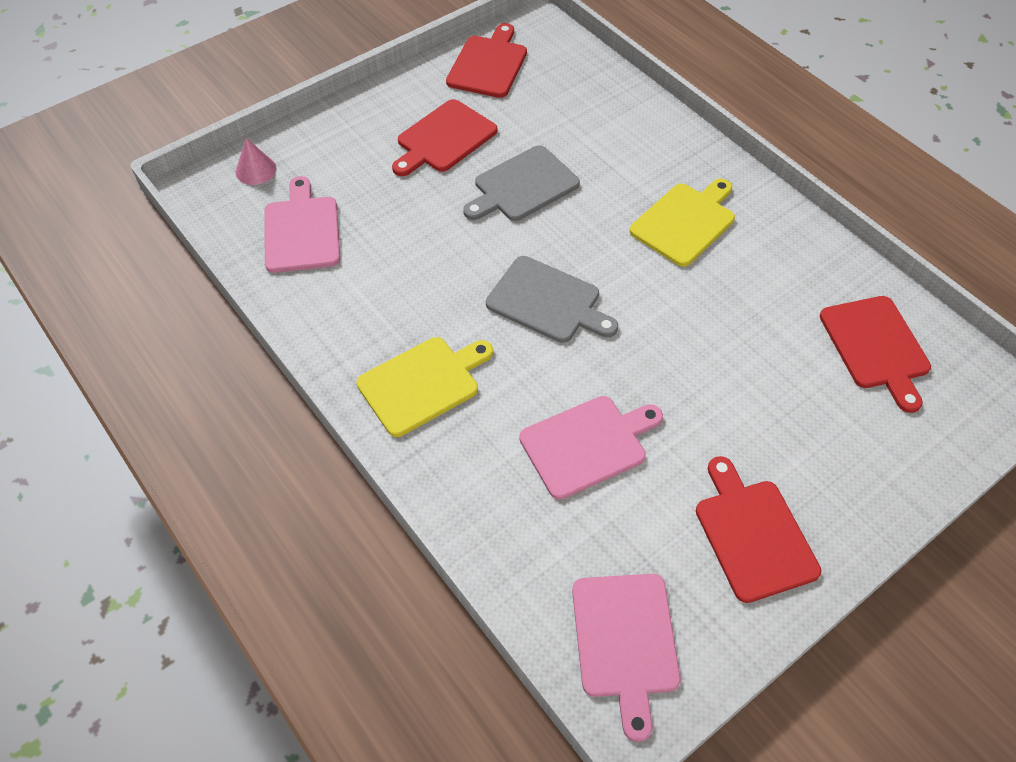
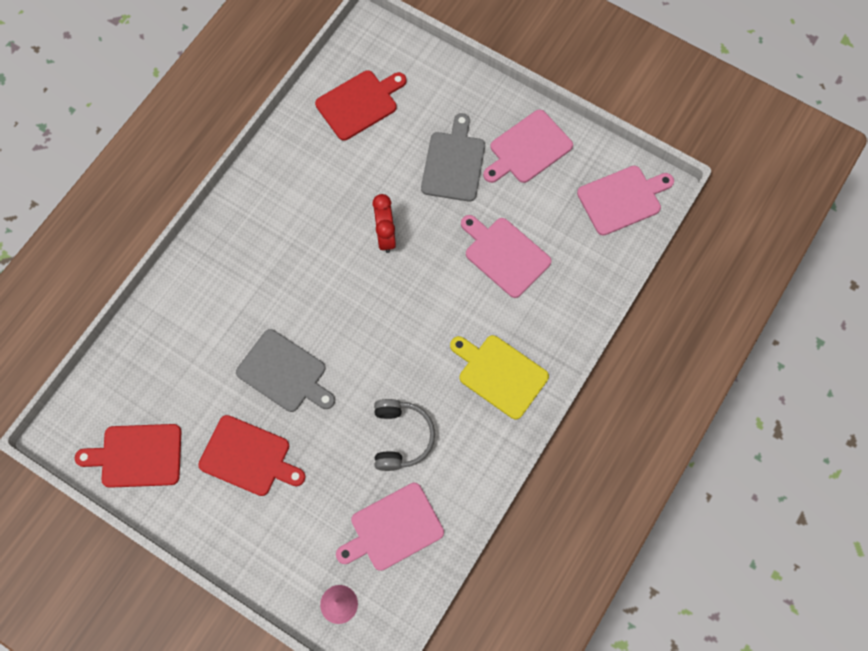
camera: 110 degrees left, 15 degrees up
grey cutting board [486,256,618,343] -> grey cutting board moved to [421,113,485,202]
yellow cutting board [630,179,735,267] -> none
red cutting board [696,456,821,603] -> pink cutting board [483,110,573,183]
none -> red clock [372,194,396,253]
none -> grey headphones [374,399,435,471]

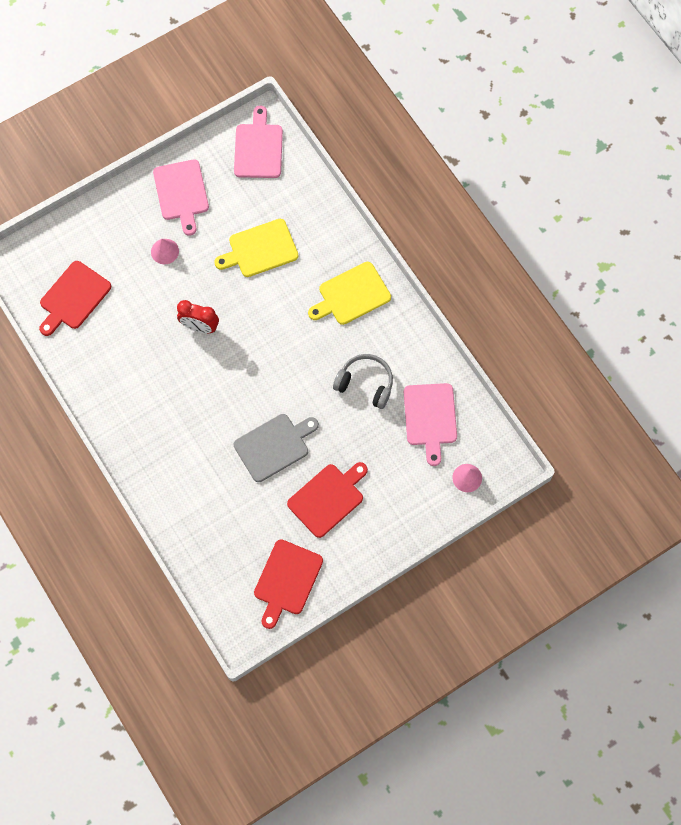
camera: 65 degrees left, 0 degrees up
red cutting board [315,70,406,141] -> red cutting board turned 135 degrees counterclockwise [39,261,111,336]
grey cutting board [421,113,485,202] -> pink cone [151,239,179,264]
pink cutting board [461,215,552,298] -> yellow cutting board [214,219,299,277]

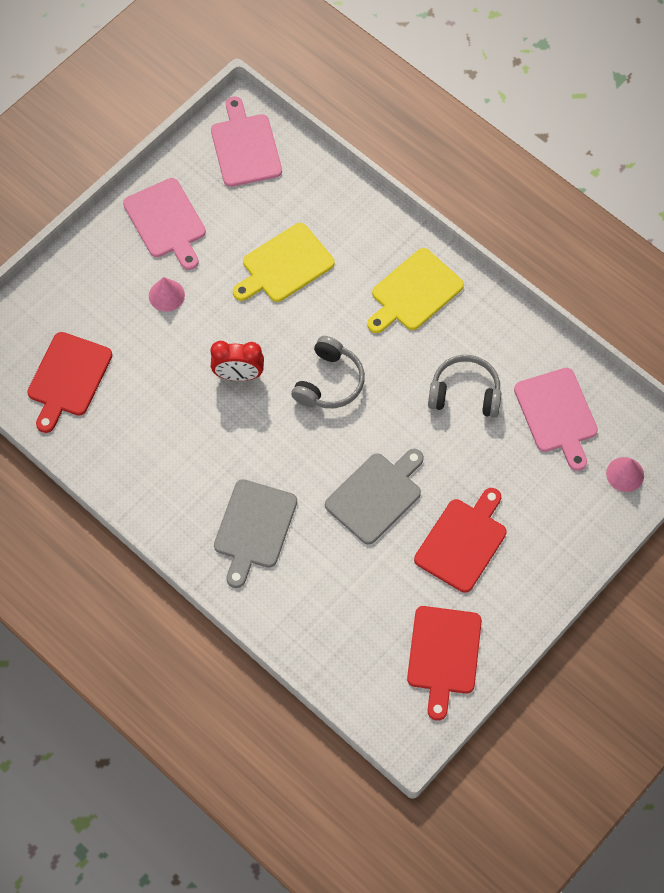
camera: 15 degrees left, 5 degrees down
none -> grey cutting board [214,479,297,588]
none -> grey headphones [291,336,365,408]

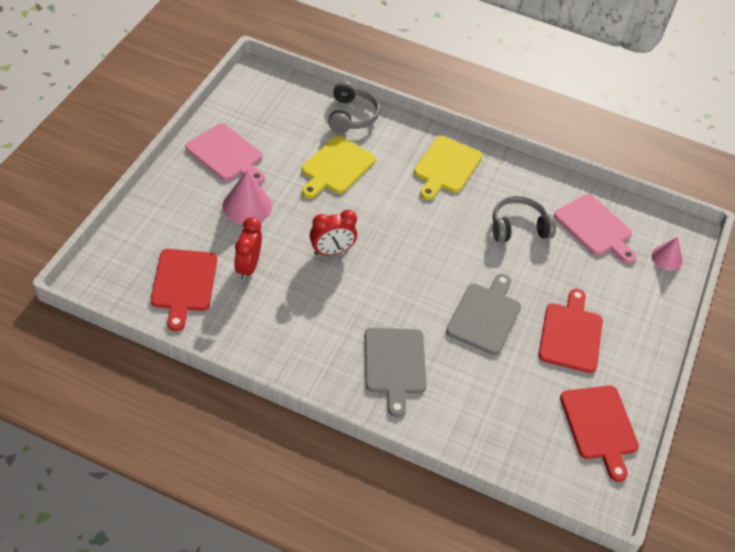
camera: 25 degrees left, 15 degrees down
pink cone [149,277,185,312] -> pink cone [222,170,272,224], size x1.56
pink cutting board [211,97,282,187] -> none
grey headphones [291,336,365,408] -> grey headphones moved to [328,81,380,133]
none -> red clock [234,217,262,281]

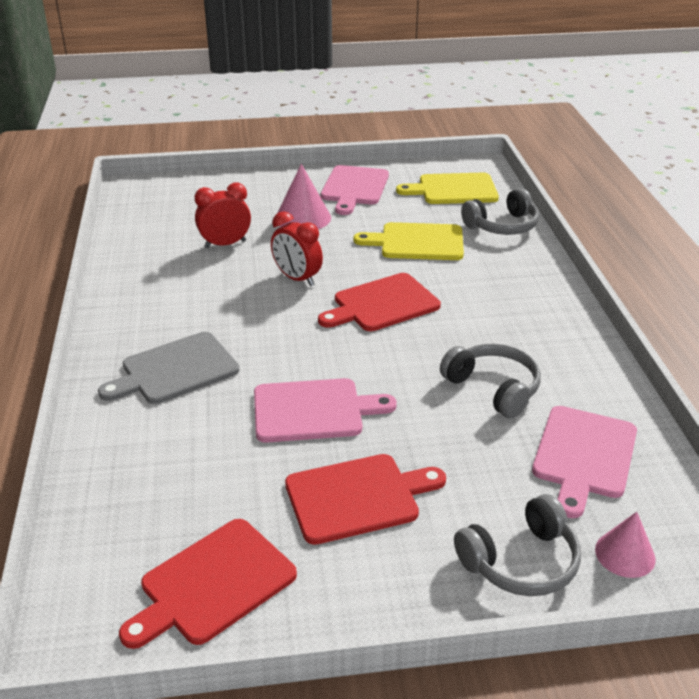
camera: 65 degrees right, 15 degrees down
red cutting board [151,249,217,331] -> red cutting board moved to [318,273,441,331]
yellow cutting board [414,136,482,200] -> yellow cutting board moved to [396,173,499,204]
grey cutting board [446,274,521,355] -> pink cutting board [254,378,397,443]
none -> grey headphones [454,494,581,596]

